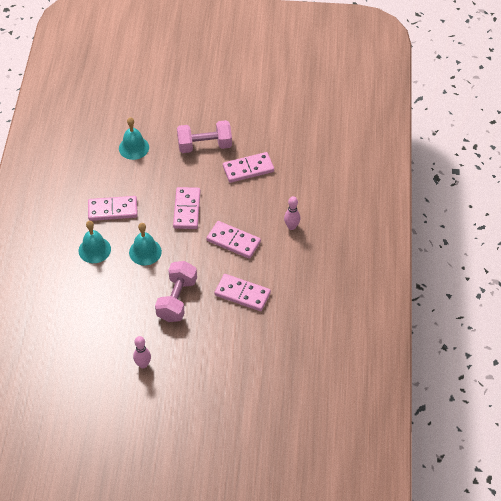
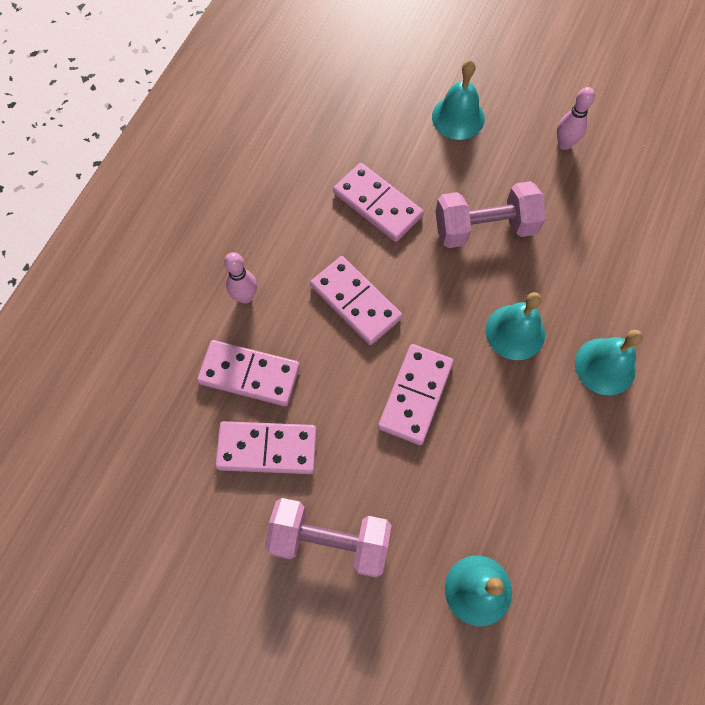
camera: 160 degrees left, 15 degrees up
pink domino [88,196,138,221] -> pink domino moved to [197,340,300,406]
pink dumbbell [155,261,197,322] -> pink dumbbell turned 45 degrees clockwise [435,181,546,248]
none -> turquoise bell [432,60,485,140]

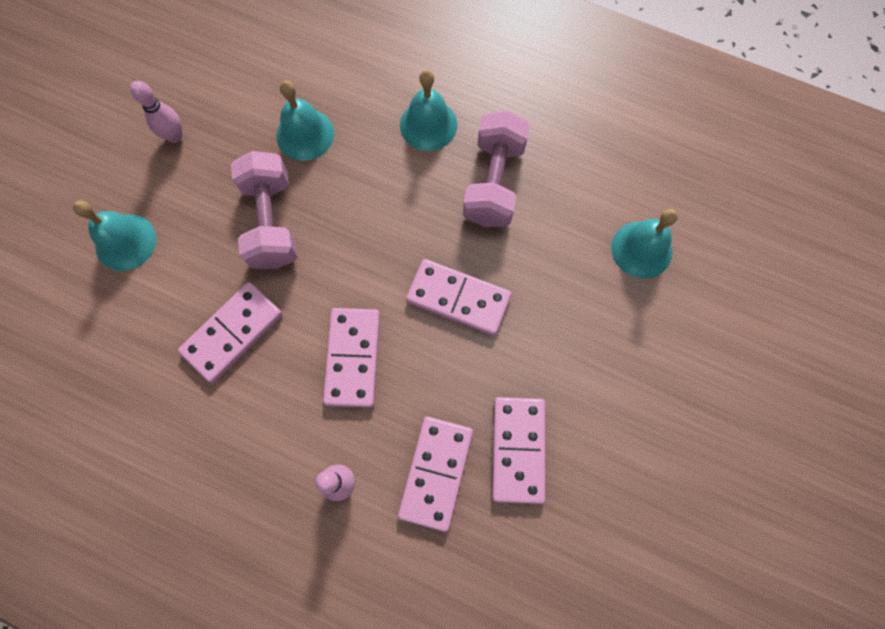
camera: 90 degrees left, 5 degrees up
pink dumbbell [265,498,391,578] -> pink dumbbell moved to [463,110,530,227]
pink domino [310,256,402,345] -> pink domino turned 45 degrees counterclockwise [323,308,380,408]
turquoise bell [486,292,545,360] -> turquoise bell moved to [276,81,334,161]

